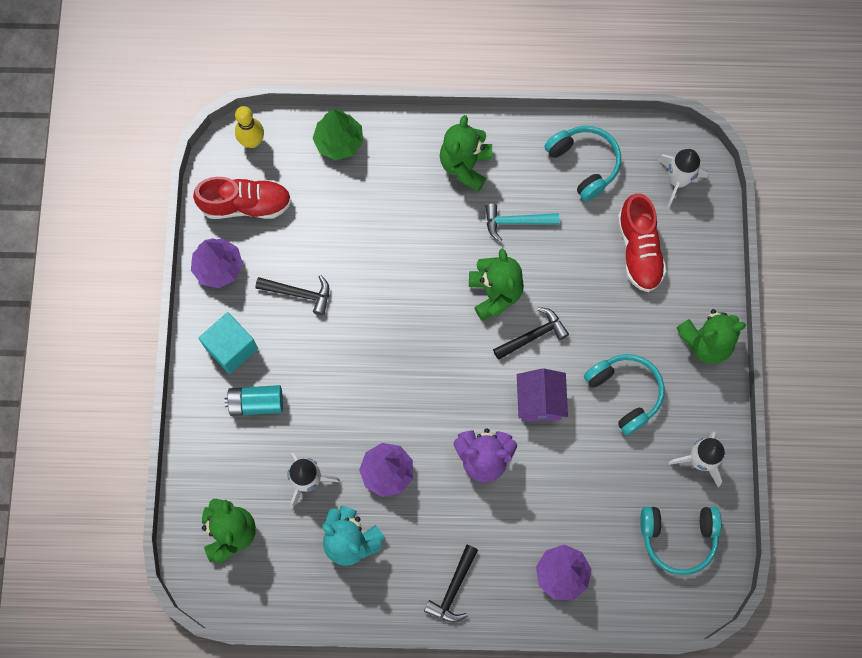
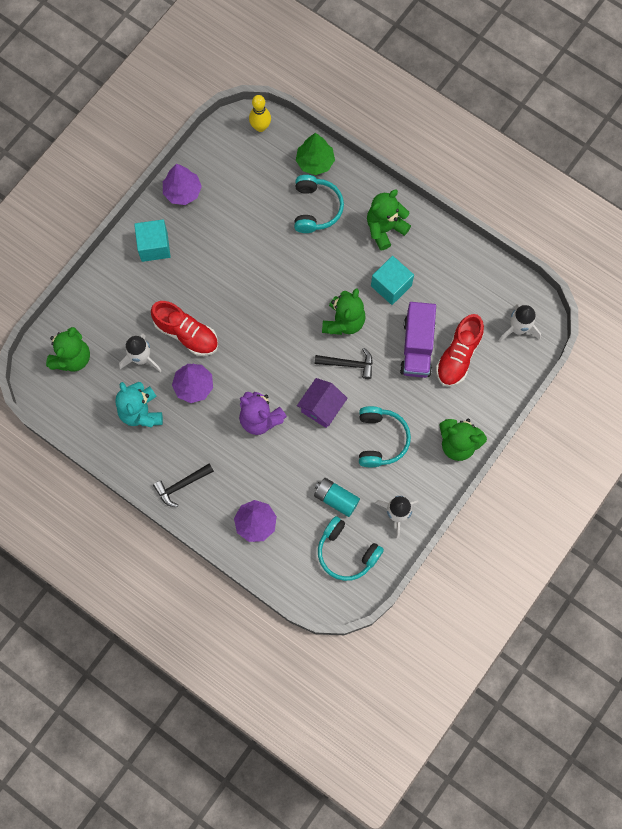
camera: 35 degrees right, 0 degrees up
red shoe [193,177,292,219] -> red shoe moved to [151,301,218,356]
turquoise battery [225,385,283,416] -> turquoise battery moved to [314,478,360,517]
black hammer [255,275,329,315] -> none
turquoise hammer [485,203,559,242] -> turquoise cube [371,256,414,305]
turquoise headphones [544,126,621,201] -> turquoise headphones moved to [294,175,344,233]
none -> purple truck [400,302,436,378]

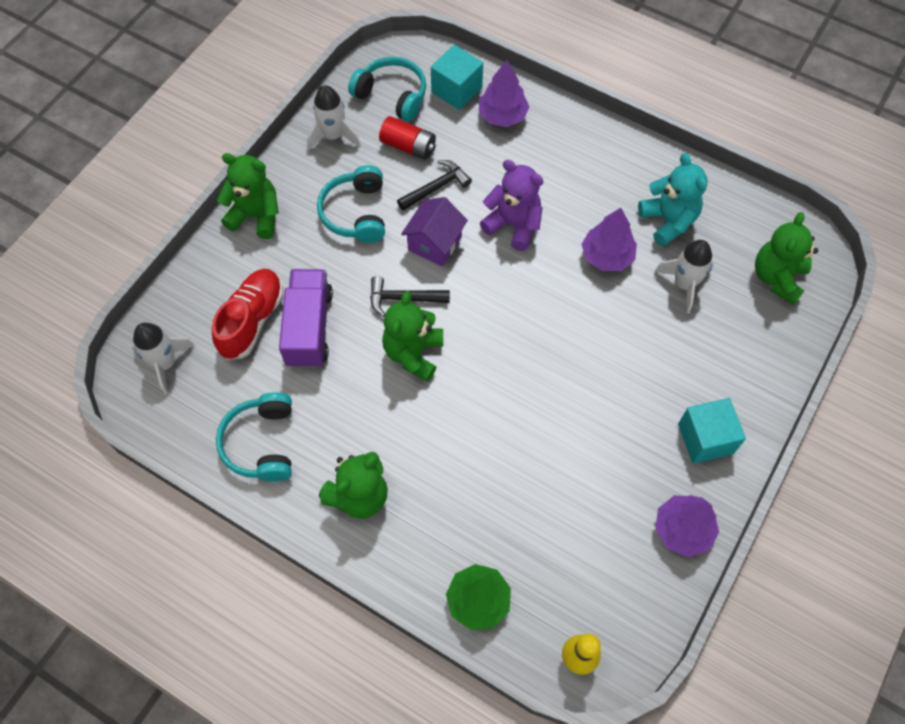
camera: 175 degrees right, 10 degrees down
red shoe [151,301,218,356] -> none
black hammer [153,463,214,507] -> black hammer moved to [397,160,472,211]
turquoise headphones [294,175,344,233] -> turquoise headphones moved to [216,392,292,481]
turquoise battery [314,478,360,517] -> red battery [379,116,436,160]
turquoise cube [371,256,414,305] -> turquoise cube moved to [431,45,483,110]

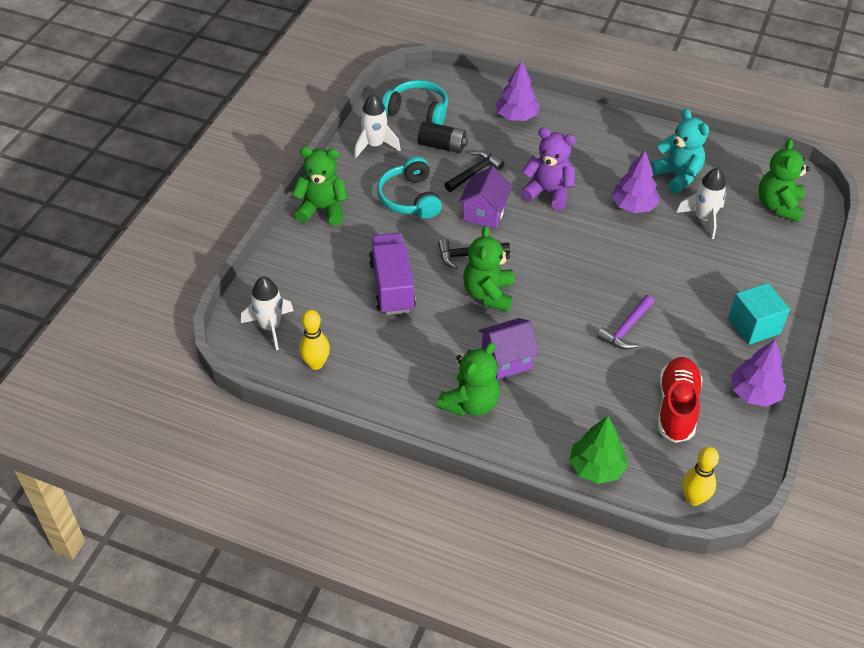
camera: 10 degrees left, 15 degrees down
red shoe [212,269,283,360] -> red shoe moved to [658,357,703,443]
turquoise headphones [216,392,292,481] -> none
red battery [379,116,436,160] -> black battery [418,121,468,153]
turquoise cube [431,45,483,110] -> none
none -> yellow bowling pin [299,310,330,370]
none -> purple house [478,318,540,380]
none -> purple hammer [597,295,654,350]

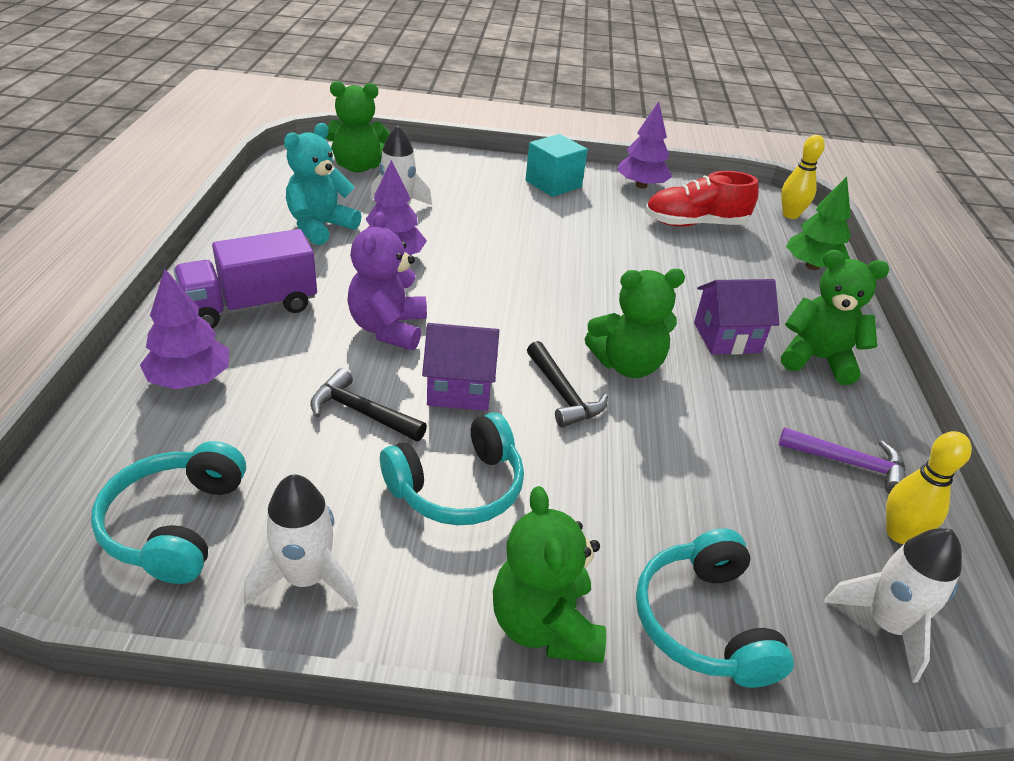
camera: 110 degrees left, 10 degrees down
purple truck [369,233,416,315] -> purple truck moved to [174,229,317,329]
black battery [418,121,468,153] -> none
purple house [478,318,540,380] -> purple house turned 60 degrees counterclockwise [694,279,780,355]
purple hammer [597,295,654,350] -> purple hammer moved to [779,427,906,493]
none -> turquoise headphones [636,528,794,688]

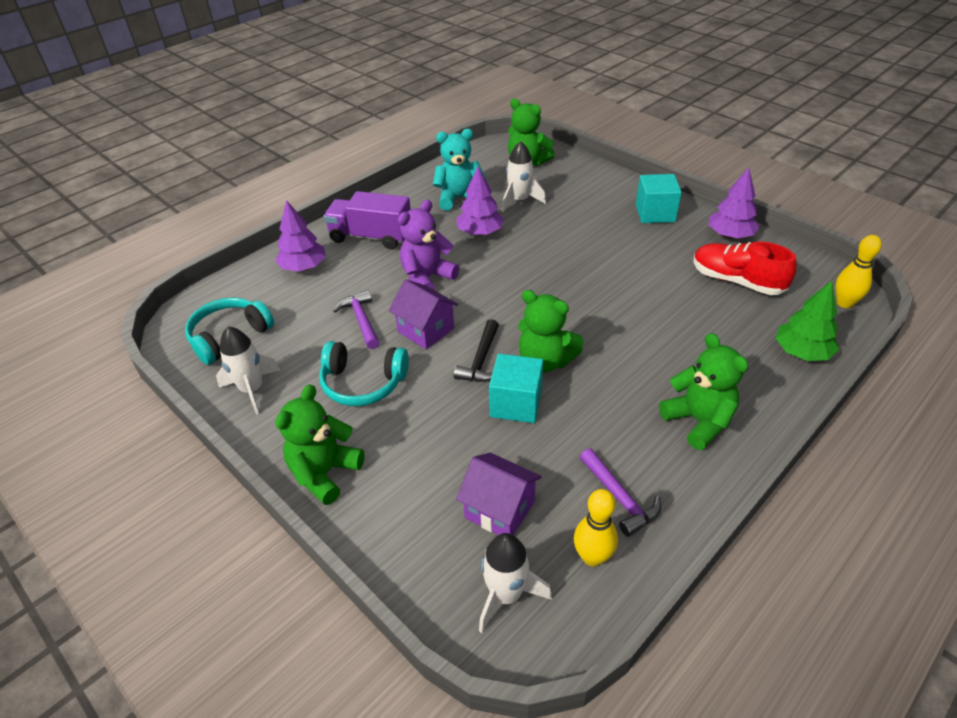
camera: 45 degrees right, 5 degrees up
black hammer [310,368,427,441] -> purple hammer [334,290,380,349]
turquoise headphones [636,528,794,688] -> none
purple house [694,279,780,355] -> purple house moved to [456,453,542,535]
none -> turquoise cube [489,354,543,423]

